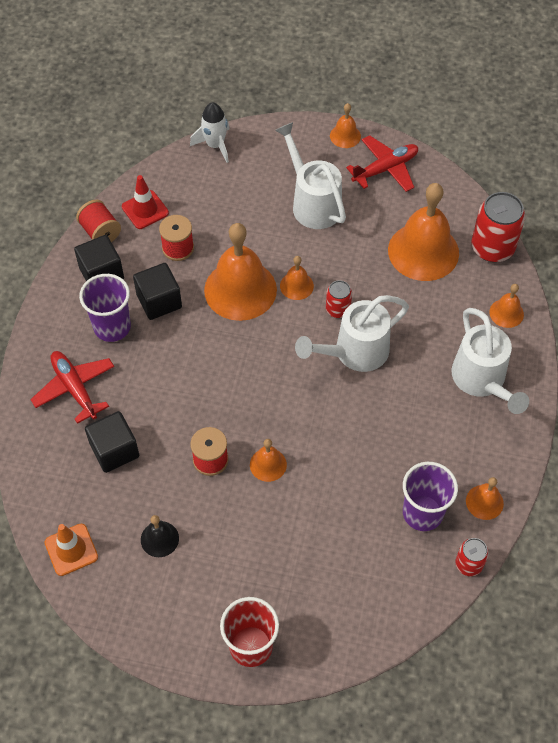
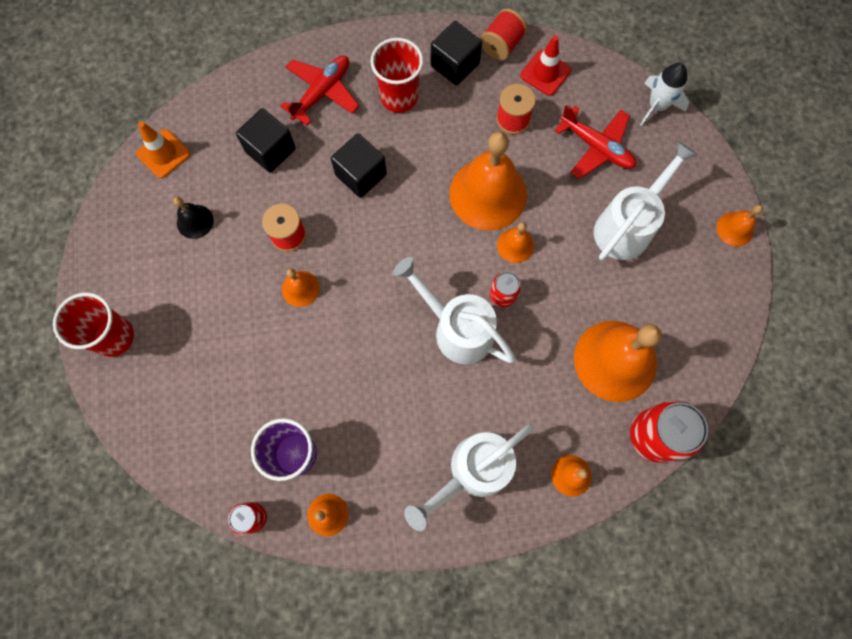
camera: 70 degrees right, 15 degrees up
purple cup [79,274,131,342] -> red cup [371,38,423,113]
black cube [133,263,182,320] -> black cube moved to [331,133,387,198]
red plane [346,135,418,192] -> red plane moved to [554,105,636,179]

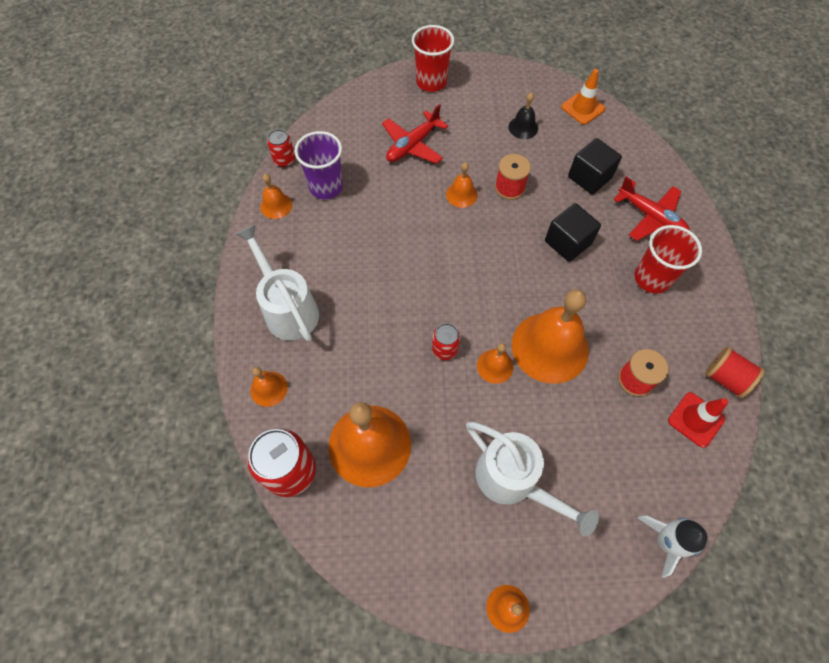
camera: 95 degrees right, 10 degrees down
white watering can [393,257,516,364] -> none
black cube [431,21,482,85] -> none
red plane [554,105,636,179] -> red plane moved to [382,104,448,164]

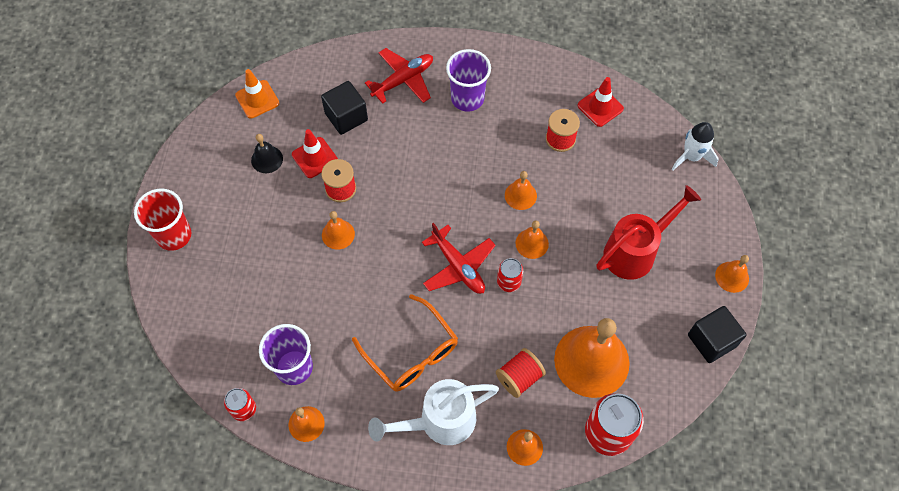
camera: 80 degrees left, 0 degrees up
red plane [382,104,448,164] -> red plane moved to [422,223,496,294]
white watering can [466,422,599,537] -> red watering can [596,185,701,280]
orange bell [512,289,589,384] -> orange bell [505,171,537,210], size x0.47
black cube [545,203,601,262] -> black cube moved to [688,306,747,363]
red cup [635,225,702,293] -> purple cup [446,49,491,112]
red spool [705,347,765,398] -> red spool moved to [496,348,546,398]
none -> red traffic cone [292,129,338,178]
none -> orange glasses [352,294,458,392]

